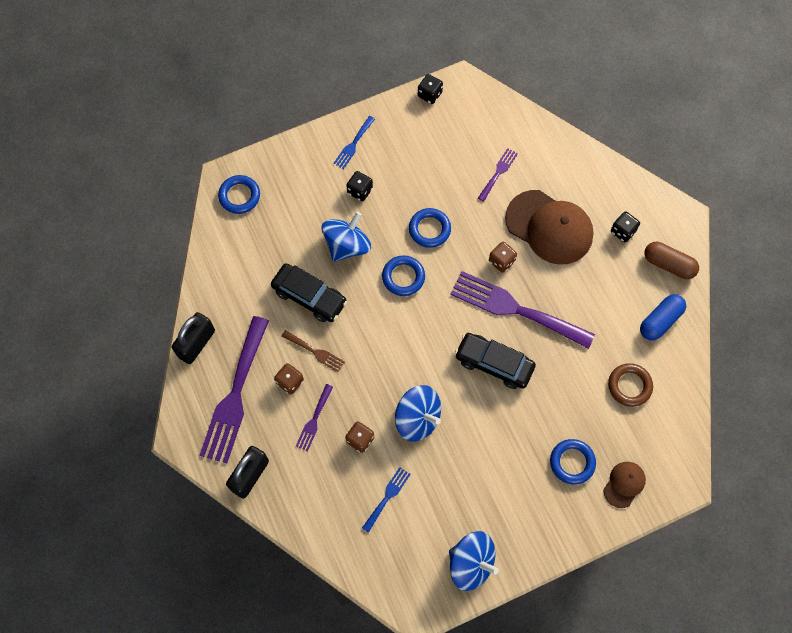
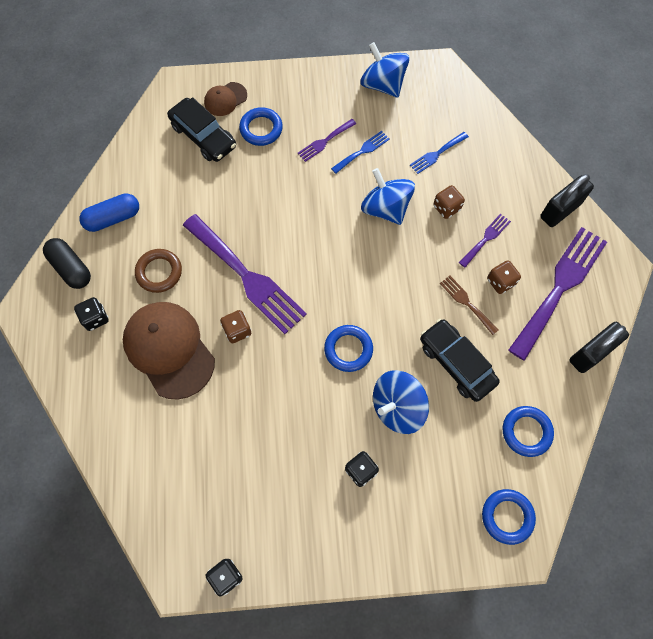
camera: 160 degrees left, 0 degrees up
blue fork [334,116,375,169] -> blue fork moved to [331,131,390,174]
blue ring [409,208,451,248] -> blue ring moved to [503,406,554,457]
black car [455,333,536,389] -> black car moved to [167,97,236,162]
purple fork [478,148,518,202] -> purple fork moved to [298,119,356,162]
brown ring [608,363,653,407] -> brown ring moved to [135,249,182,293]
brown capsule [645,242,699,279] -> black capsule [43,238,91,289]

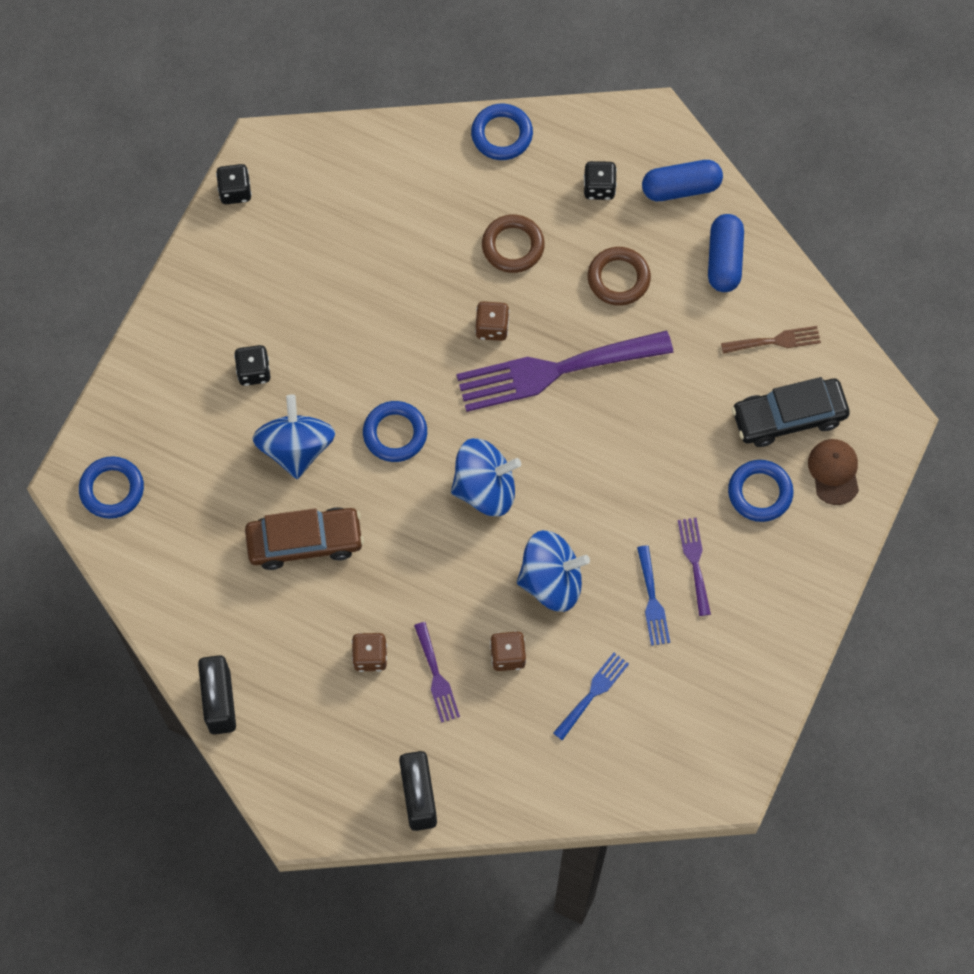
camera: 120 degrees right, 0 degrees up
black capsule [43,238,91,289] -> blue capsule [642,160,723,201]
brown cap [123,302,215,400] -> brown ring [482,215,545,273]
blue spinning top [360,42,410,98] -> blue spinning top moved to [451,438,521,516]
blue fork [410,132,469,174] -> blue fork turned 45 degrees clockwise [553,652,629,740]
black car [420,319,500,402] -> brown car [245,507,364,570]
brown fork [440,276,498,335] -> brown fork moved to [721,326,821,354]
blue ring [503,406,554,457] -> blue ring moved to [471,104,533,160]
purple fork [509,227,607,361] -> none

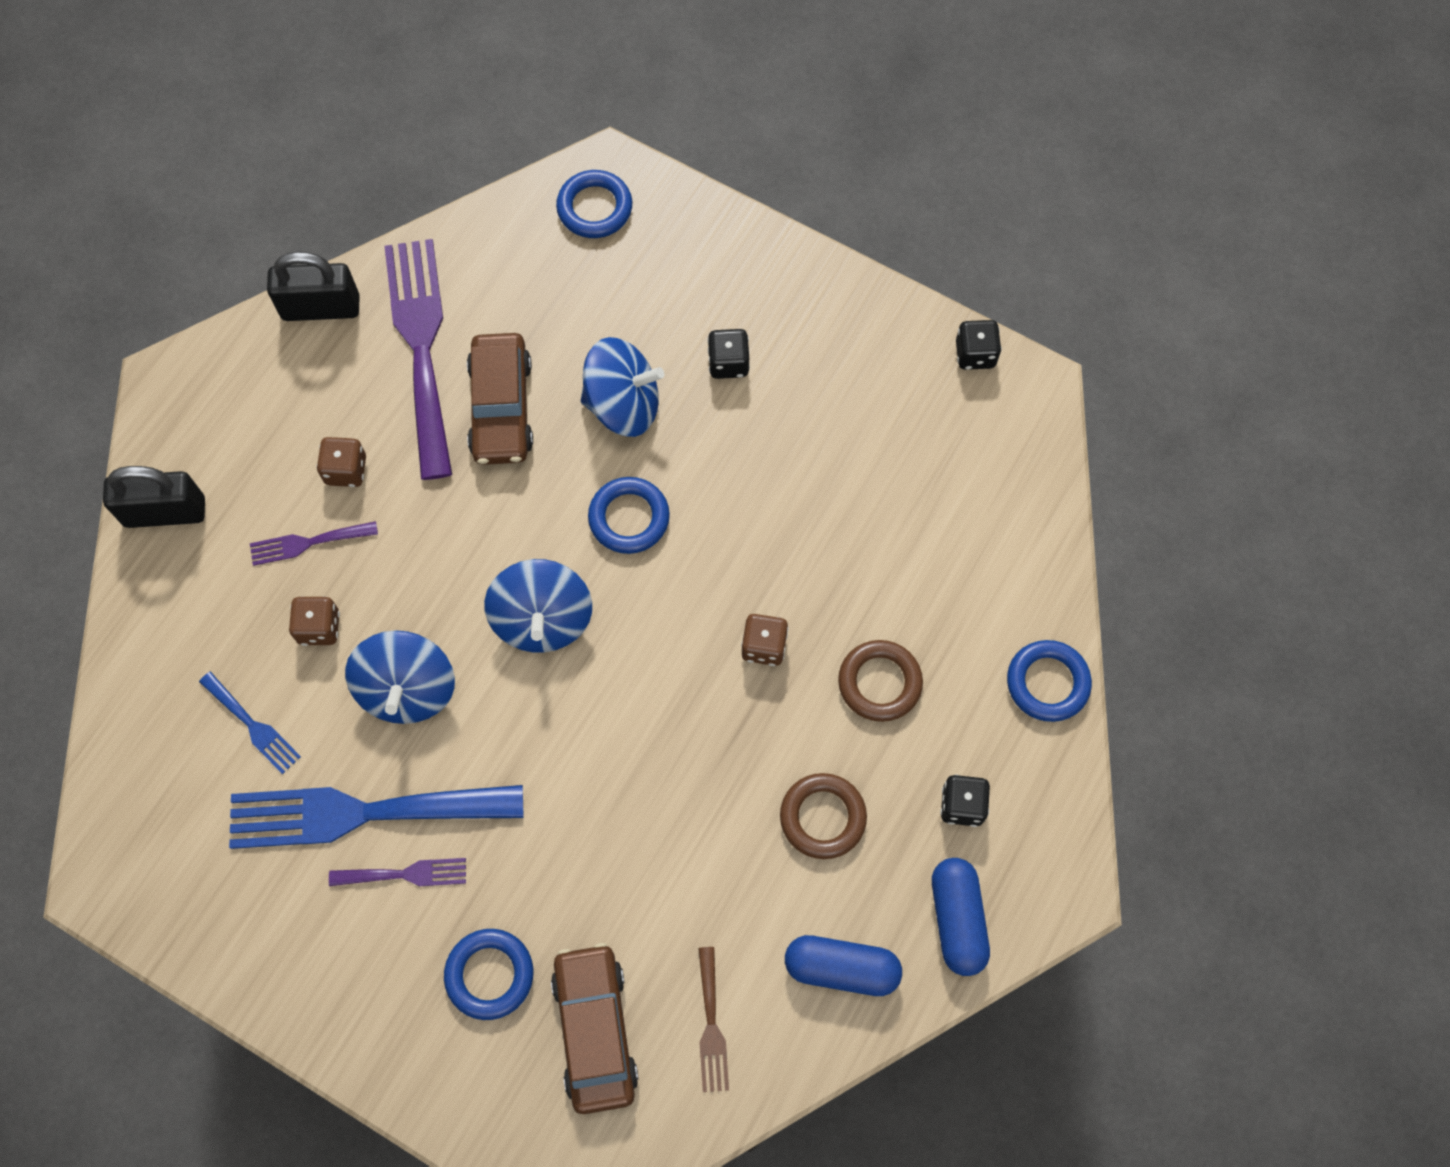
camera: 95 degrees right, 0 degrees up
purple fork [456,330,673,412] -> purple fork moved to [384,239,452,480]
blue fork [637,545,670,646] -> blue fork [229,785,523,849], size x2.18
black car [731,377,850,447] -> brown car [551,943,639,1114]
brown cap [808,439,859,505] -> none

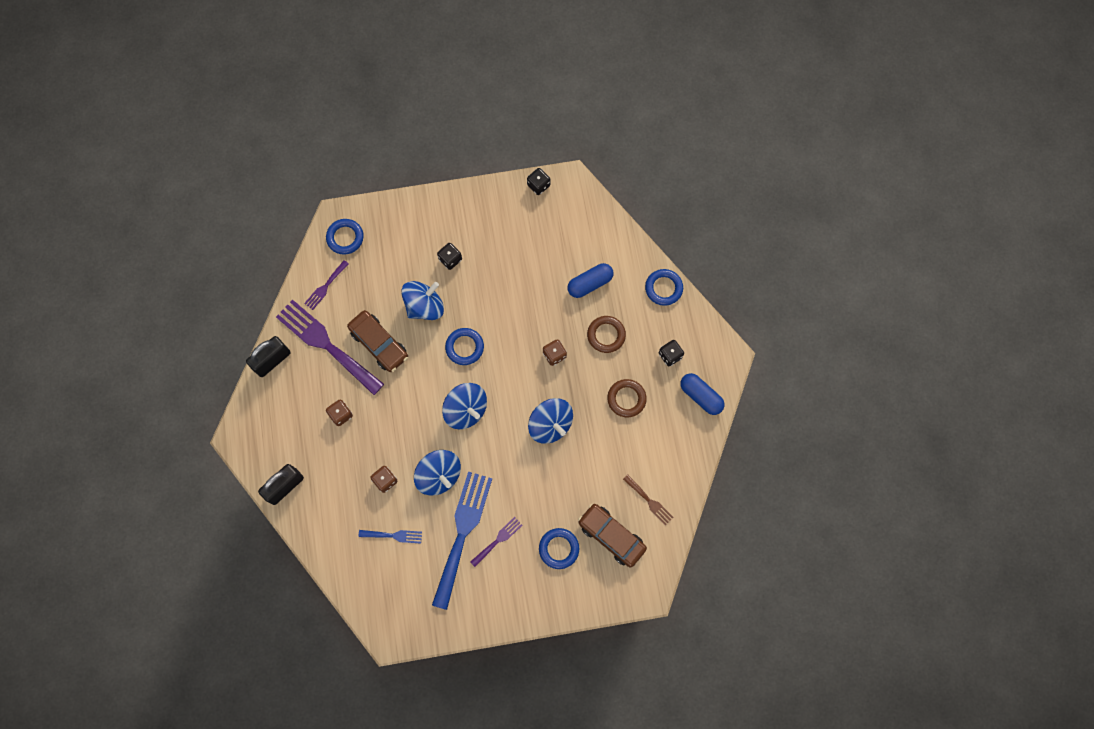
camera: 40 degrees left, 5 degrees up
blue fork [229,785,523,849] -> blue fork turned 150 degrees clockwise [432,472,492,610]
purple fork [250,521,378,566] -> purple fork moved to [304,260,349,310]
blue capsule [785,935,902,996] -> blue capsule moved to [567,263,614,298]
none -> blue spinning top [528,398,573,444]

